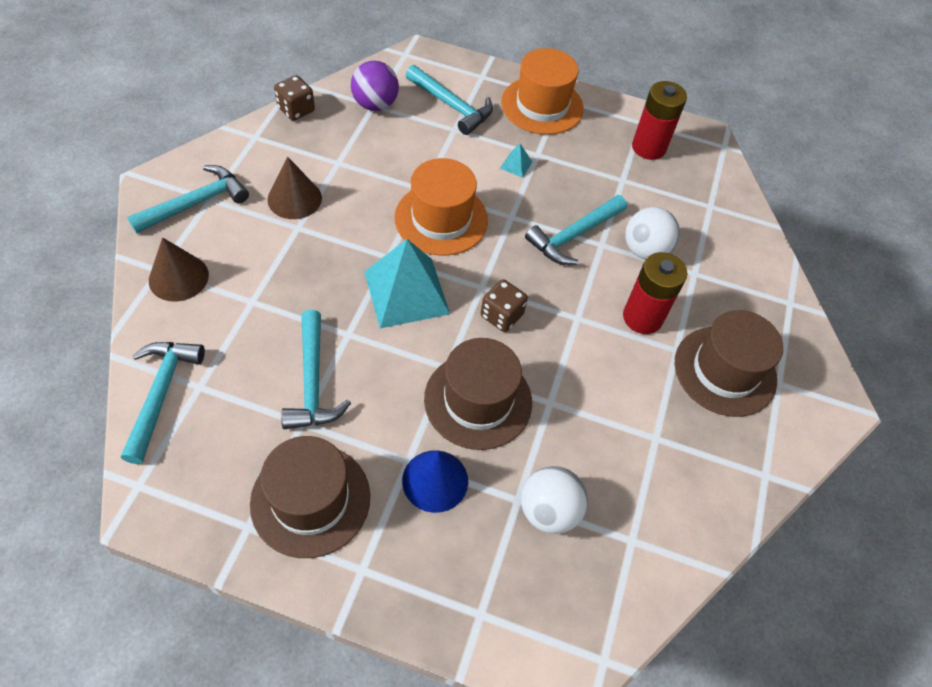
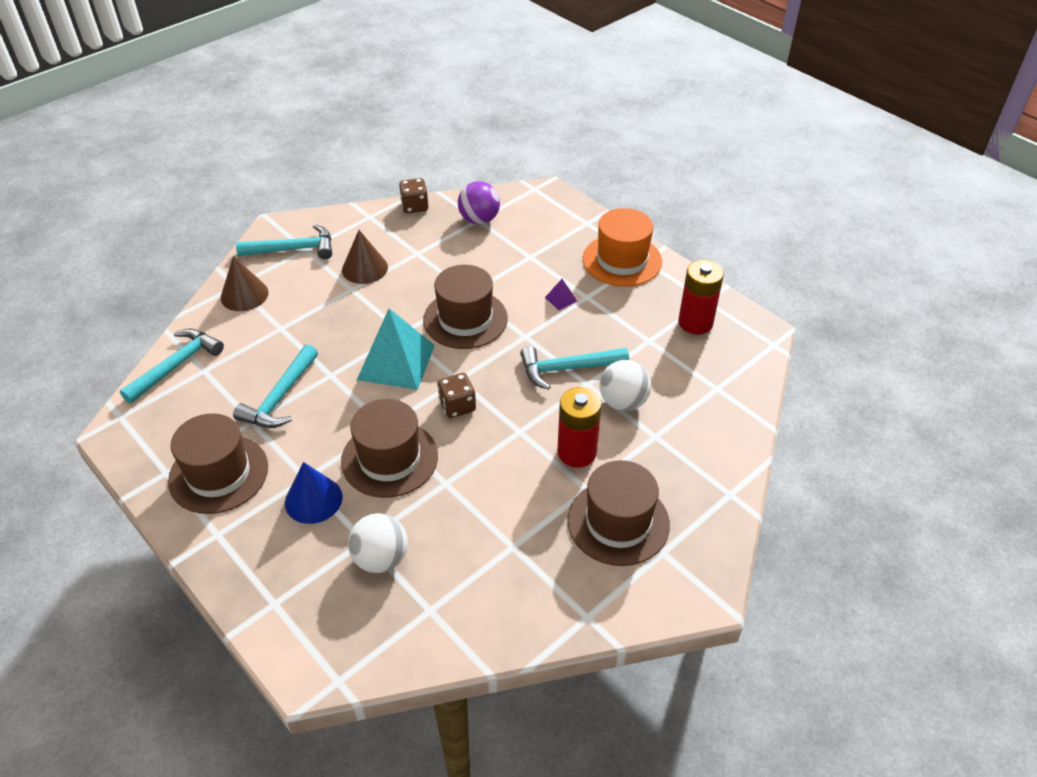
camera: 35 degrees right, 10 degrees down
orange hat [394,158,488,256] -> brown hat [423,265,508,349]
turquoise hammer [406,65,493,135] -> none
turquoise pyramid [500,144,532,178] -> purple pyramid [545,279,577,310]

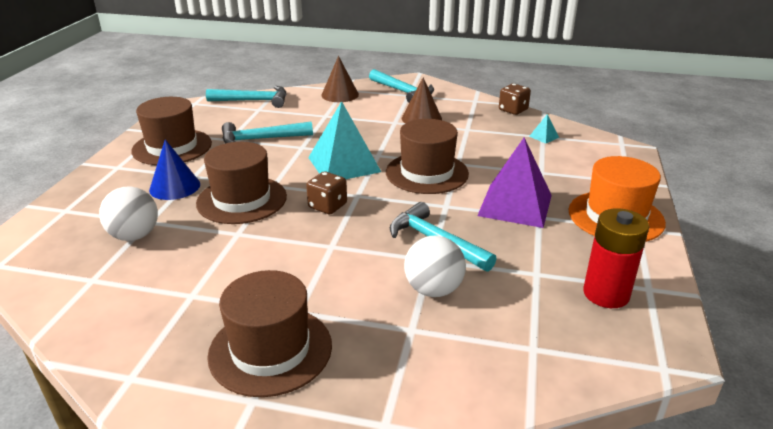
camera: 55 degrees right, 15 degrees down
purple ball [458,181,500,224] -> turquoise pyramid [529,114,559,144]
purple pyramid [545,279,577,310] -> purple pyramid [477,137,552,228], size x2.50
red battery [557,387,602,468] -> none

